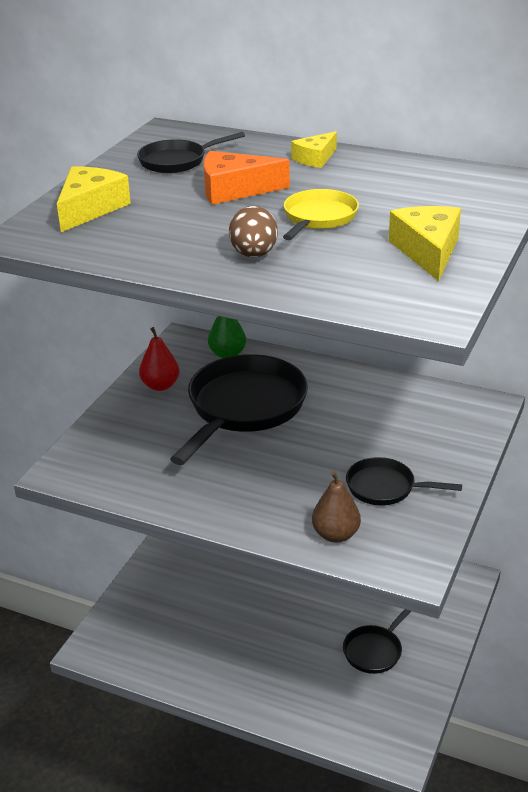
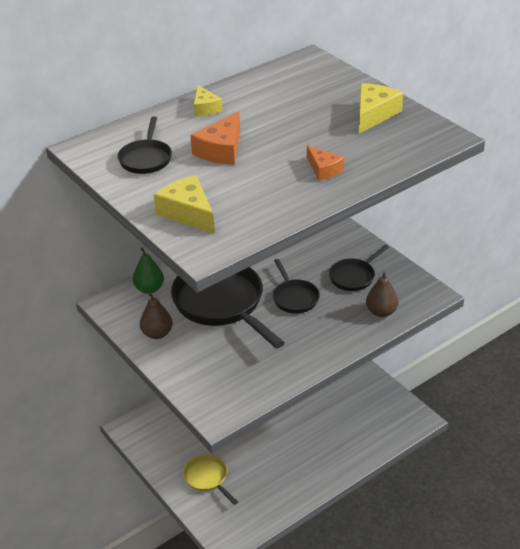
camera: 60 degrees left, 5 degrees up
red pear [139,327,179,391] -> brown pear [140,292,173,339]
brown egg [229,206,278,257] -> orange cheese [307,145,344,181]
yellow pan [283,189,359,240] -> yellow pan moved to [183,454,238,505]
black pan [343,609,411,674] -> black pan moved to [273,259,320,314]
yellow cheese [389,206,461,281] -> yellow cheese turned 90 degrees clockwise [359,83,403,133]

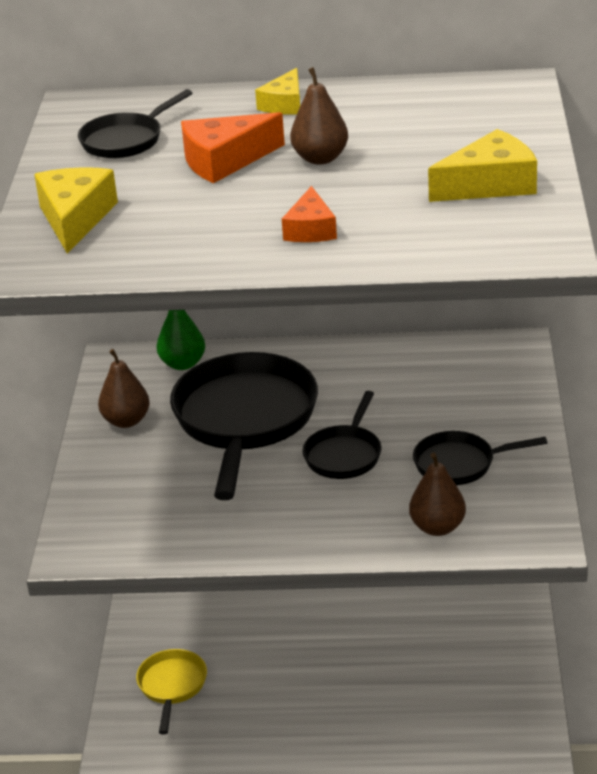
camera: 40 degrees right, 5 degrees down
none -> brown pear [290,67,348,165]

